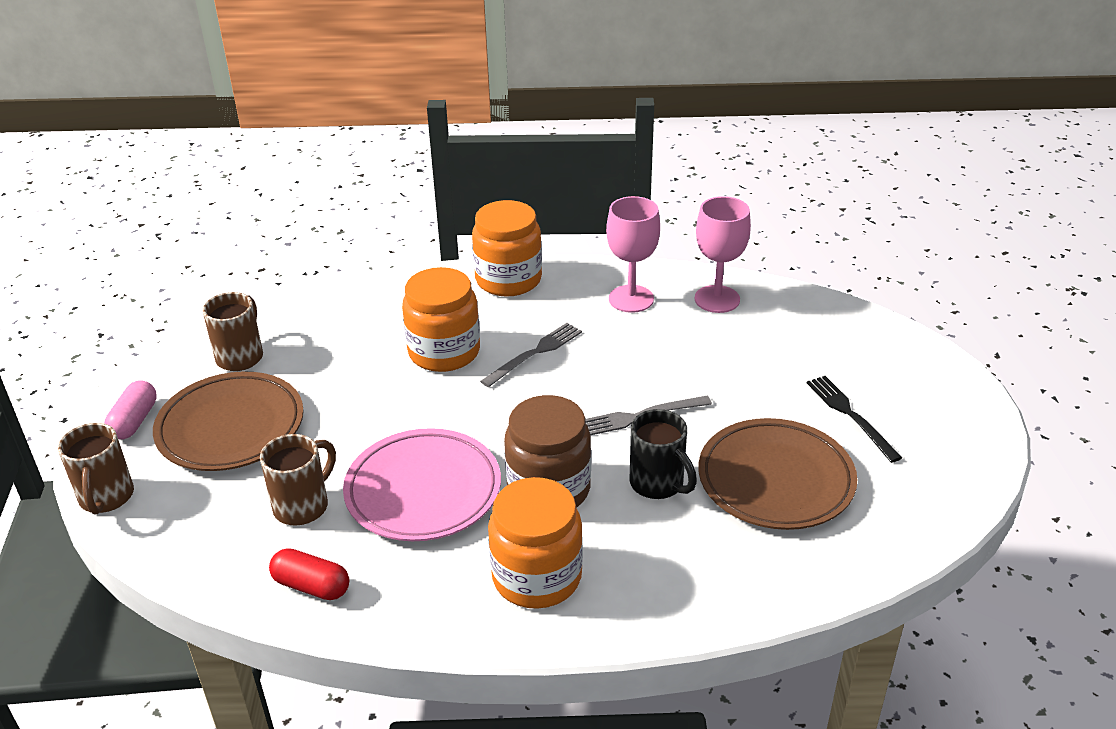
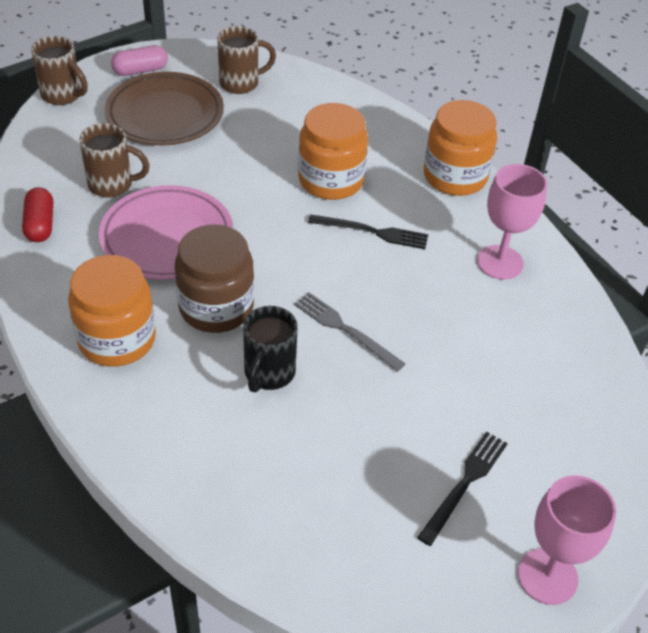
camera: 55 degrees right, 10 degrees up
brown mug [58,423,134,515] -> brown mug turned 105 degrees counterclockwise [31,36,88,105]
grey fork [480,323,582,387] -> black fork [308,214,428,249]
pink goblet [695,196,751,313] -> pink goblet moved to [518,475,616,605]
brown plate [698,418,857,530] -> none

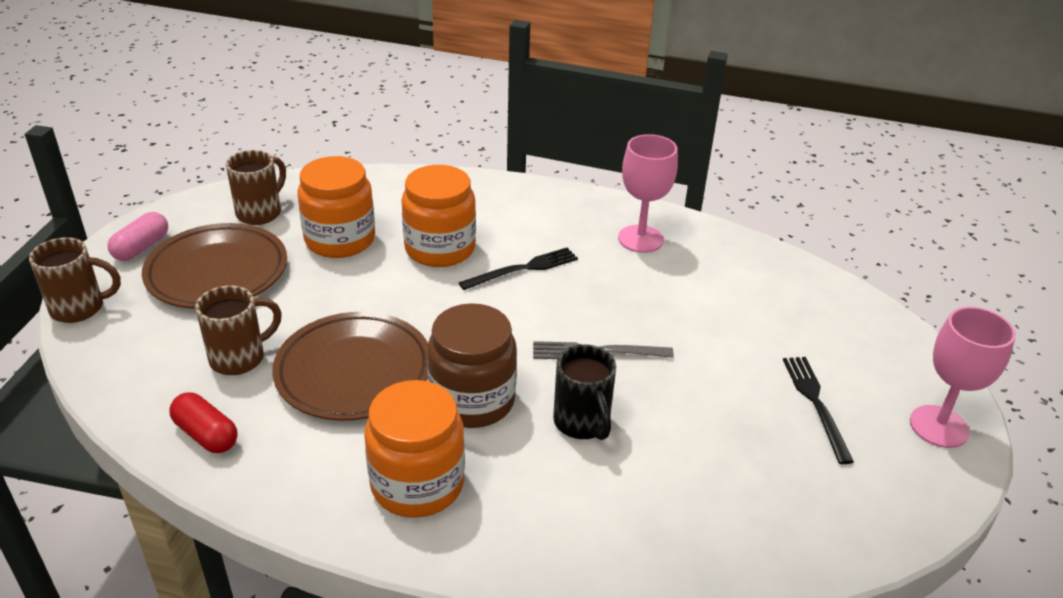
camera: 40 degrees left, 10 degrees down
pink plate [99,185,233,280] -> brown plate [272,312,428,421]
orange jar [424,100,497,196] -> orange jar moved to [297,156,375,258]

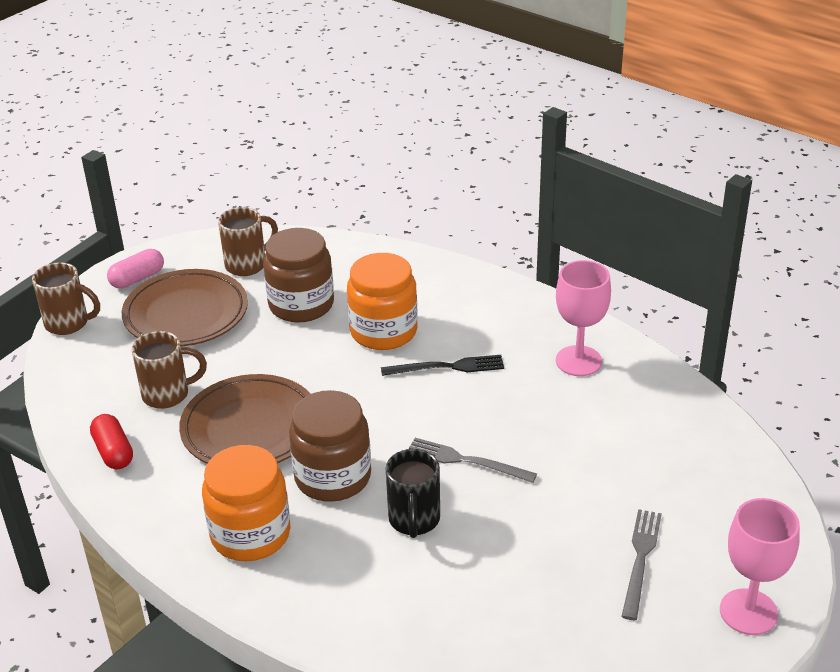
camera: 25 degrees right, 0 degrees up
orange jar [297,156,375,258] -> brown jar [263,228,334,323]
black fork [783,357,854,464] -> grey fork [621,509,662,620]

